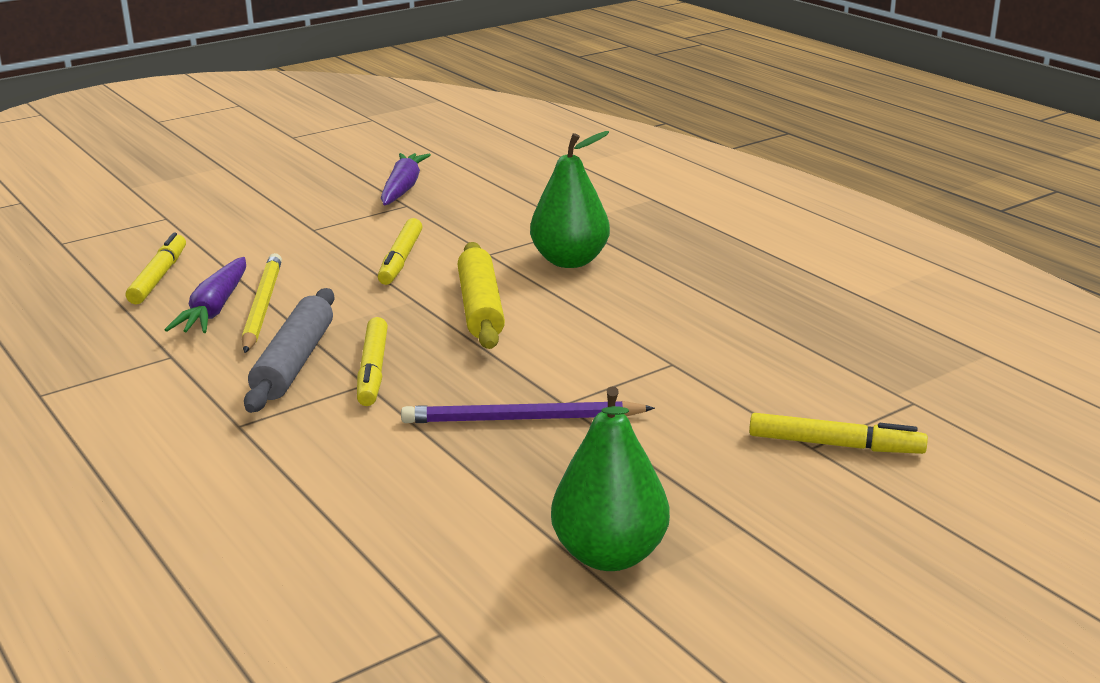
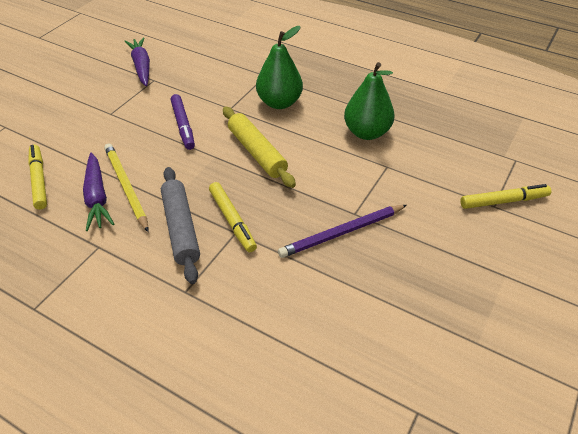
camera: 25 degrees left, 20 degrees up
yellow marker [378,218,423,285] -> purple marker [170,94,195,150]
green pear [551,386,670,571] -> green pear moved to [344,62,394,140]

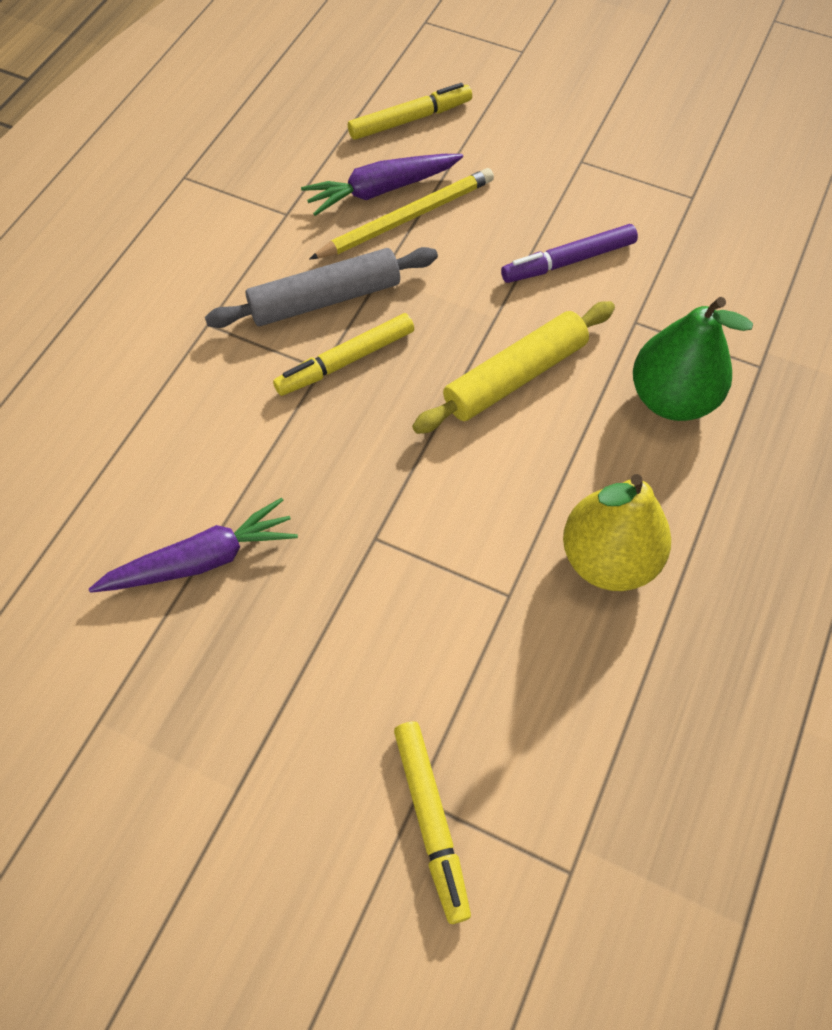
camera: 85 degrees right, 15 degrees up
purple carrot [124,38,150,86] -> purple carrot moved to [89,497,298,593]
purple pencil [278,205,407,258] -> none
green pear [344,62,394,140] -> yellow pear [563,474,671,591]

